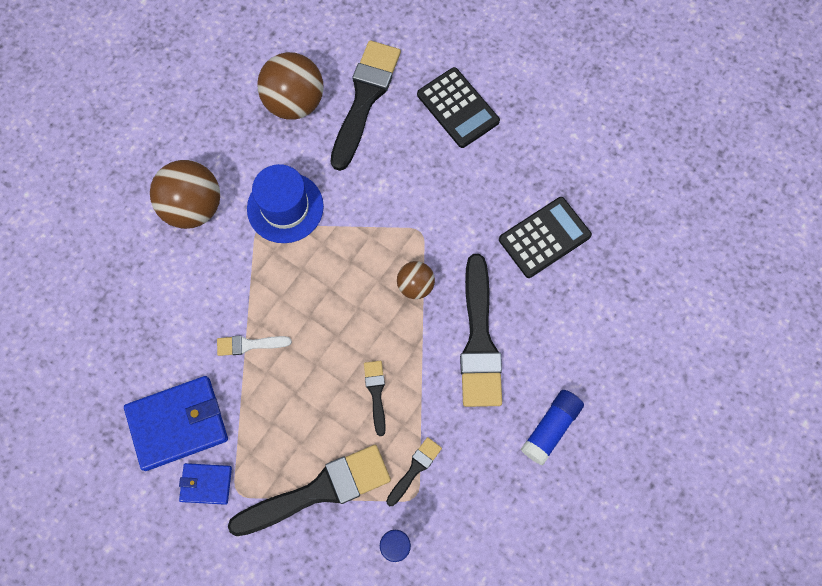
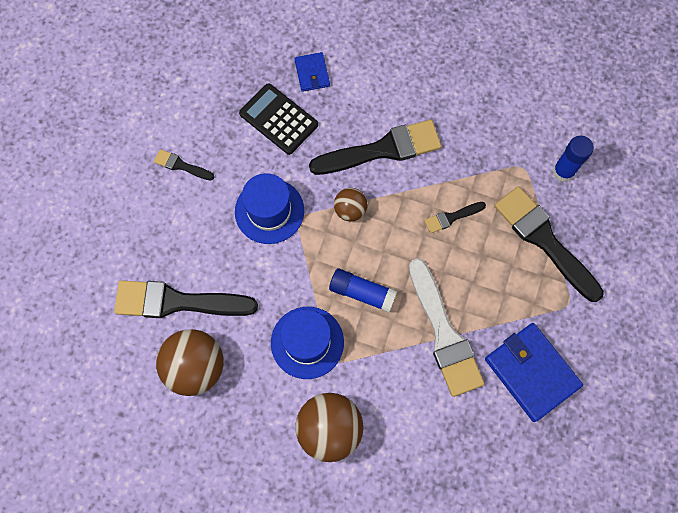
camera: 105 degrees left, 0 degrees up
blue wallet [179,463,232,505] -> blue wallet moved to [294,52,330,92]
white brush [217,335,292,356] -> white brush [409,258,485,397], size x2.12
black brush [386,437,442,506] -> black brush moved to [154,149,214,180]
black calculator [417,67,500,148] -> none
blue glue stick [521,390,584,465] -> blue glue stick moved to [329,268,397,313]
none -> blue hat [235,173,304,244]

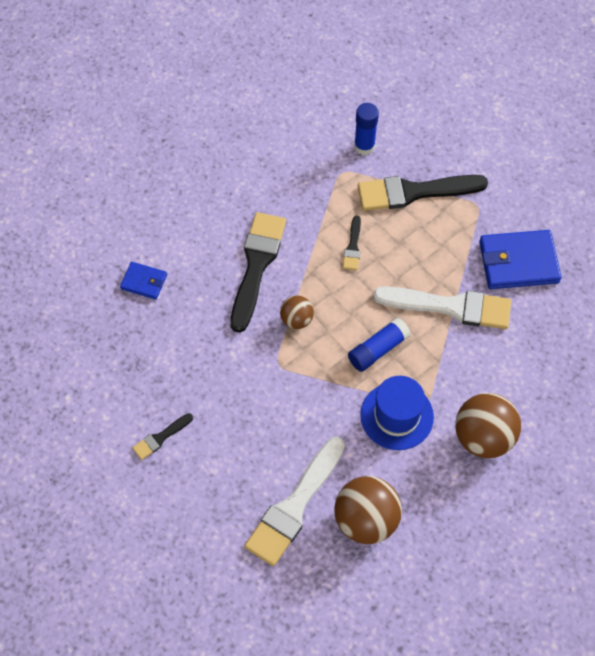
camera: 60 degrees left, 10 degrees down
black brush [114,280,258,318] -> white brush [244,437,345,566]
blue hat [235,173,304,244] -> none
black calculator [239,83,318,155] -> none

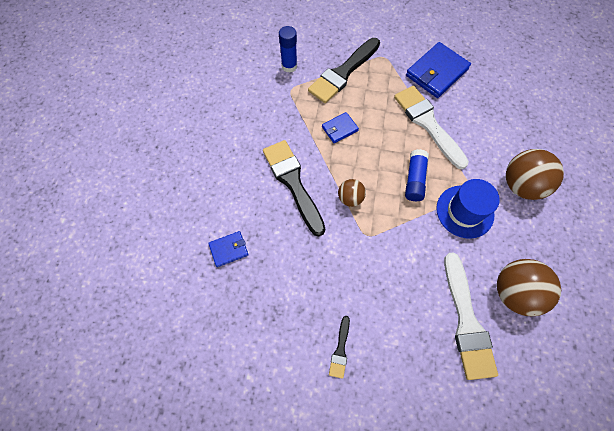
camera: 40 degrees left, 5 degrees up
black brush [342,216,361,270] -> blue wallet [322,112,359,143]
white brush [373,286,511,329] -> white brush turned 90 degrees counterclockwise [394,86,469,169]

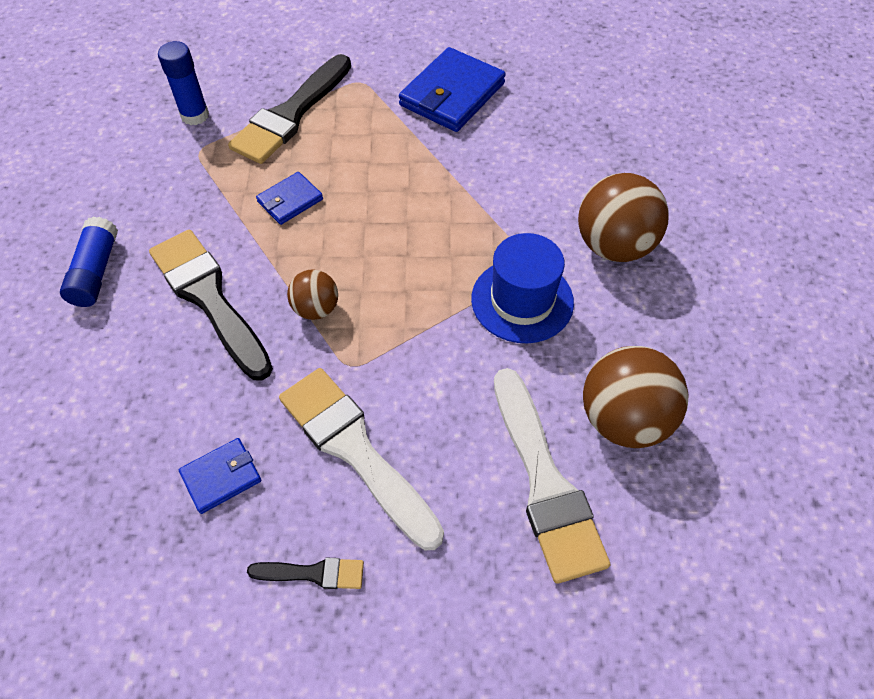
camera: 10 degrees left, 10 degrees down
blue wallet [208,231,249,267] -> blue wallet moved to [179,438,261,514]
black brush [329,316,350,379] -> black brush turned 90 degrees counterclockwise [247,558,364,589]
white brush [394,86,469,169] -> white brush moved to [279,368,444,550]
blue glue stick [405,149,429,201] -> blue glue stick moved to [60,216,118,307]

